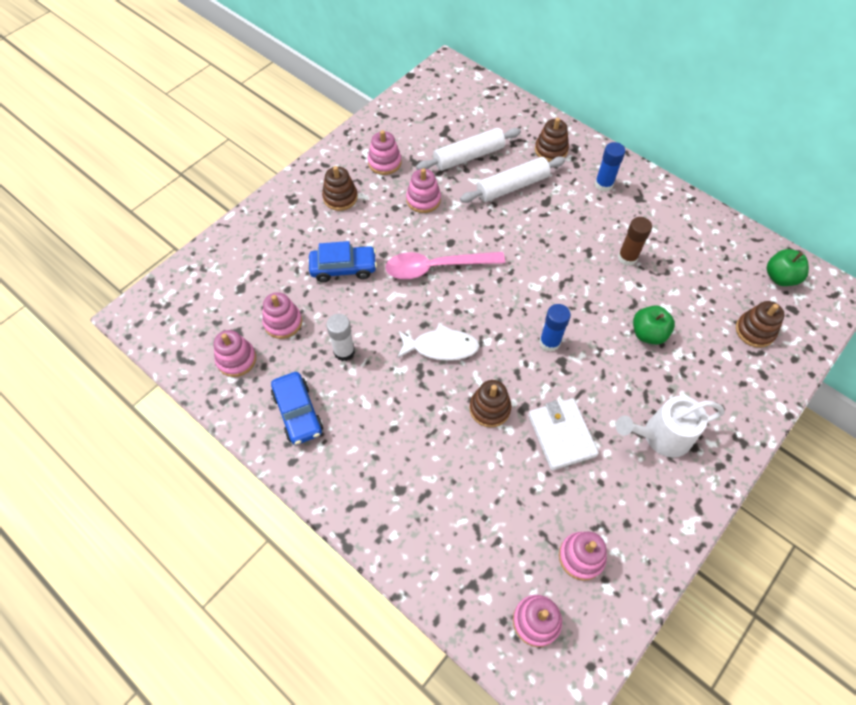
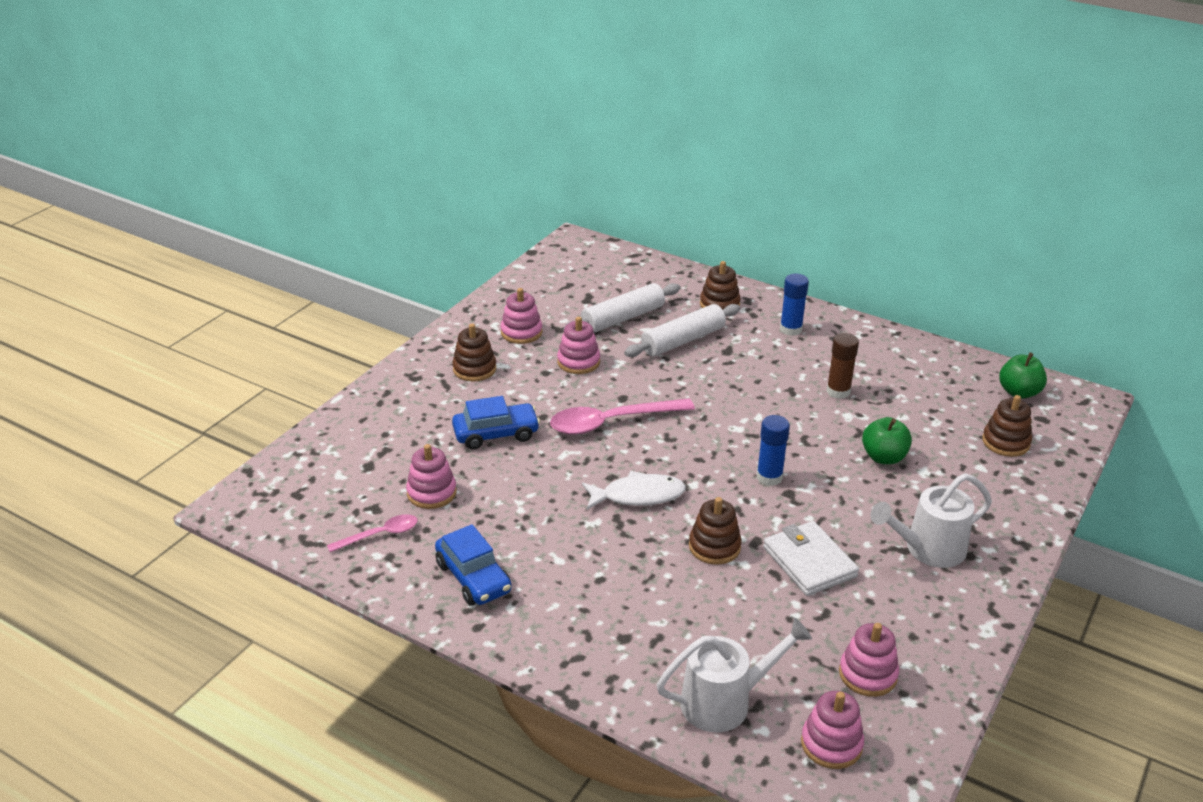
camera: 10 degrees left, 25 degrees down
pink stacking toy [214,330,256,377] -> pink spoon [327,514,418,552]
white glue stick [326,314,355,361] -> none
none -> white watering can [656,618,812,732]

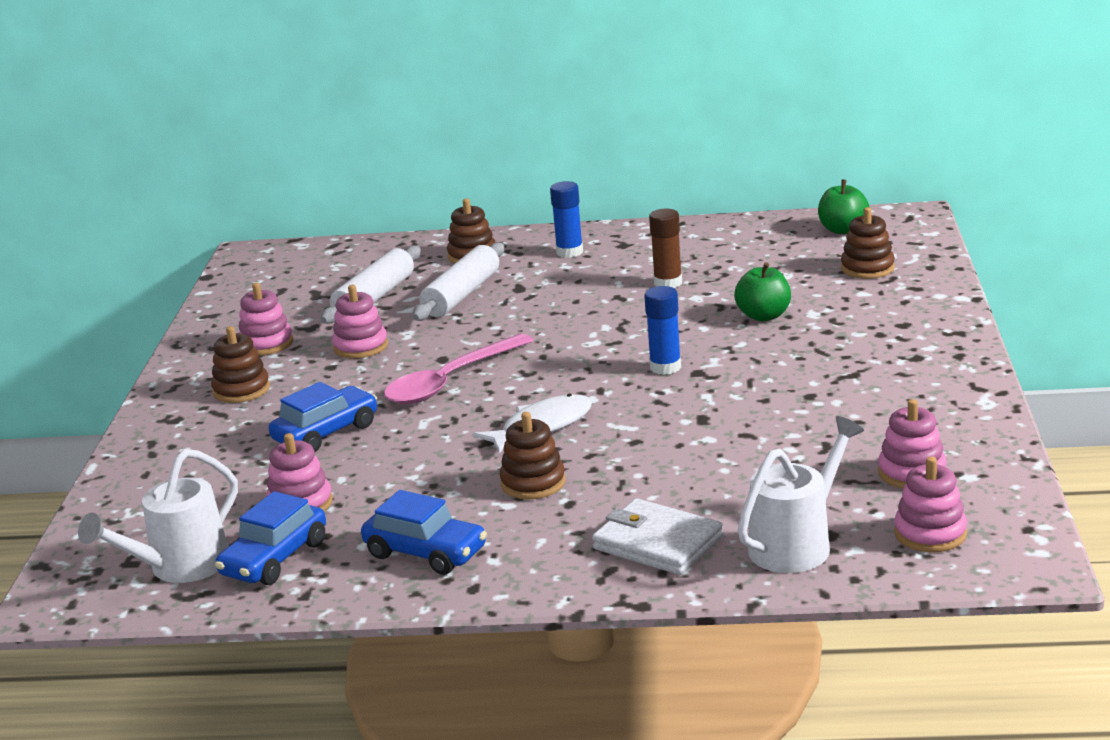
camera: 25 degrees left, 10 degrees down
pink spoon [327,514,418,552] -> blue car [215,491,326,585]
brown stacking toy [689,497,742,564] -> brown stacking toy moved to [500,412,565,499]
white wallet [763,521,859,596] -> white wallet moved to [592,498,723,575]
white watering can [871,473,992,568] -> white watering can moved to [78,449,238,583]

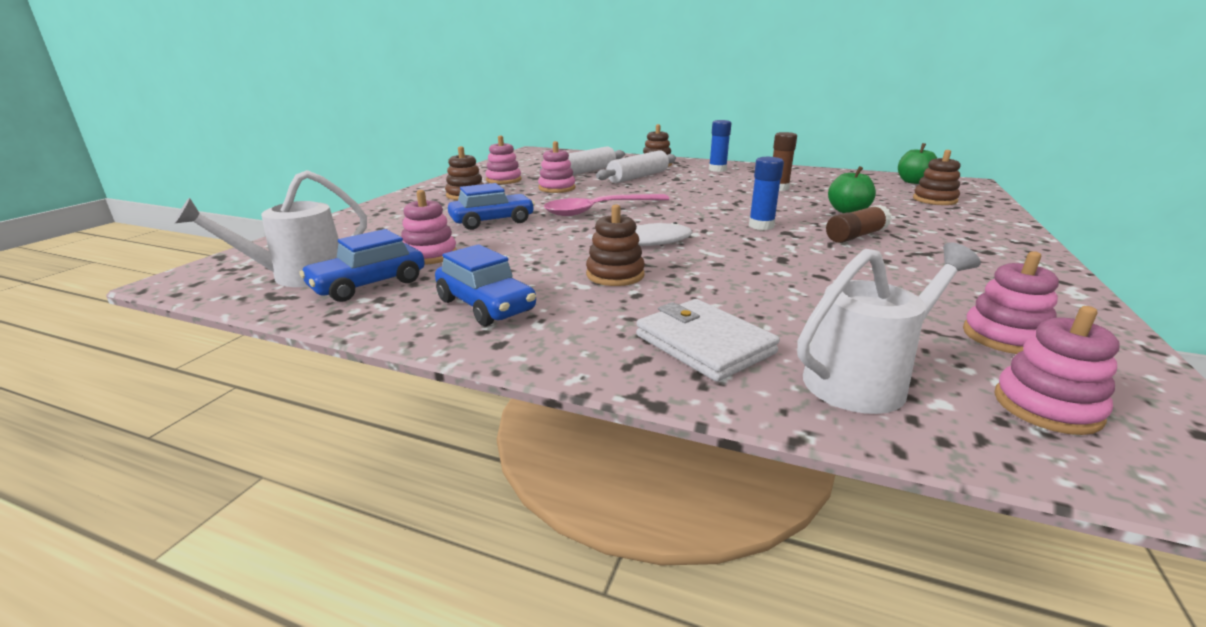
camera: 15 degrees right, 0 degrees up
none -> brown glue stick [826,205,892,243]

